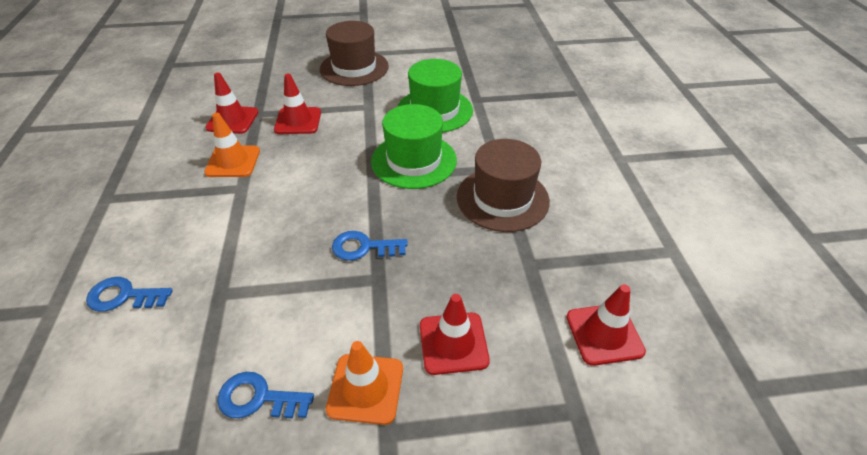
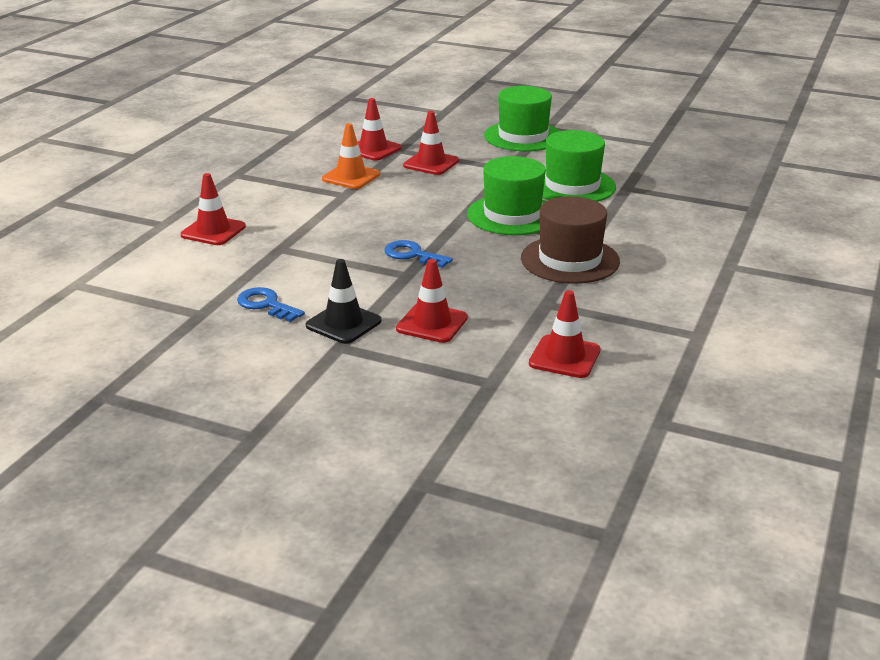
camera: 30 degrees right, 15 degrees down
blue key [86,277,173,312] -> red traffic cone [180,173,246,245]
brown hat [320,21,389,86] -> green hat [484,86,560,151]
orange traffic cone [326,341,403,425] -> black traffic cone [306,259,381,344]

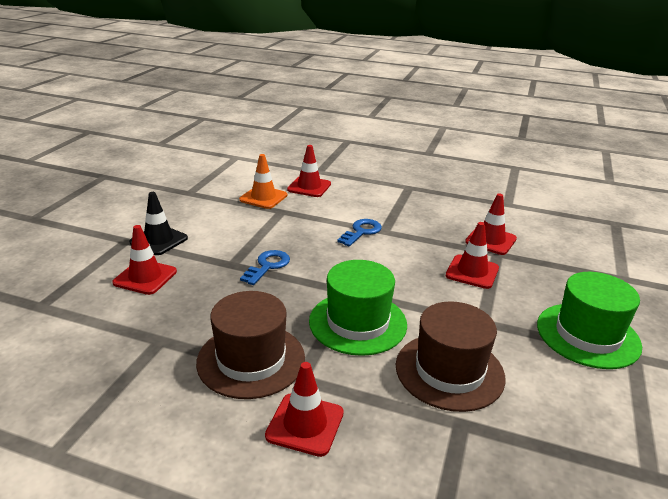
camera: 85 degrees right, 0 degrees up
blue key [237,287,305,322] -> blue key moved to [337,219,382,246]
orange traffic cone [322,123,380,189] -> orange traffic cone moved to [239,154,287,209]
red traffic cone [529,290,601,378] -> red traffic cone moved to [265,362,344,457]
green hat [543,130,616,202] -> brown hat [396,301,506,412]

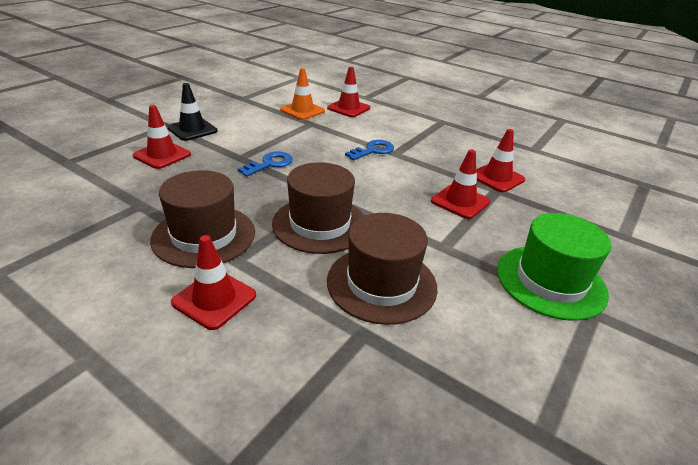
camera: 15 degrees right, 5 degrees up
green hat [309,260,407,356] -> brown hat [272,162,364,254]

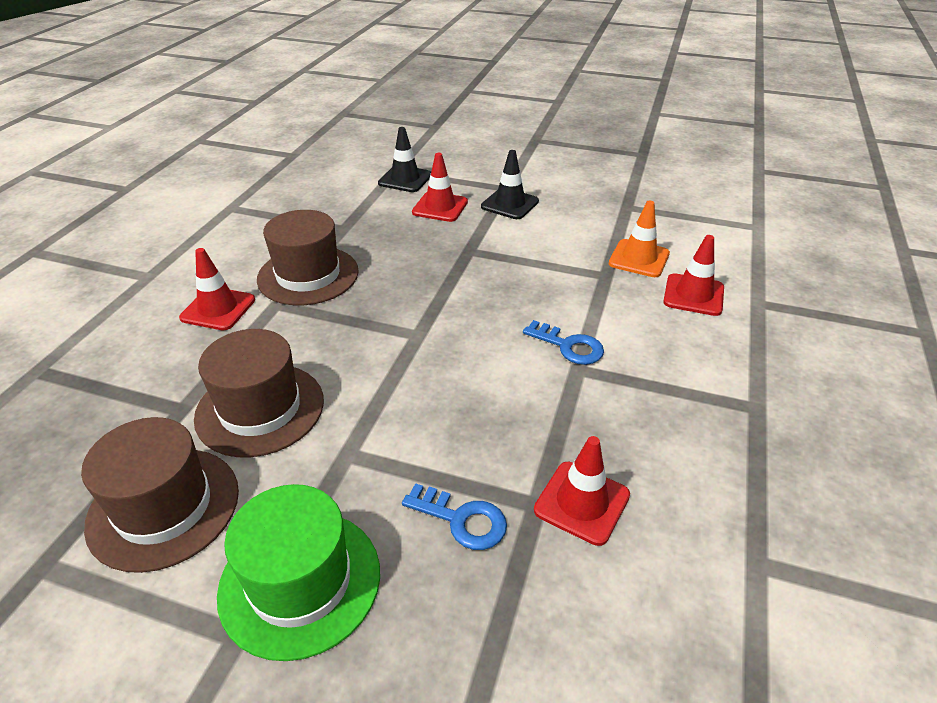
camera: 75 degrees right, 5 degrees up
blue key [238,151,293,177] -> blue key moved to [402,483,507,550]
brown hat [272,162,364,254] -> brown hat moved to [81,417,239,573]
red traffic cone [431,149,490,219] -> none
none -> black traffic cone [378,127,431,192]

